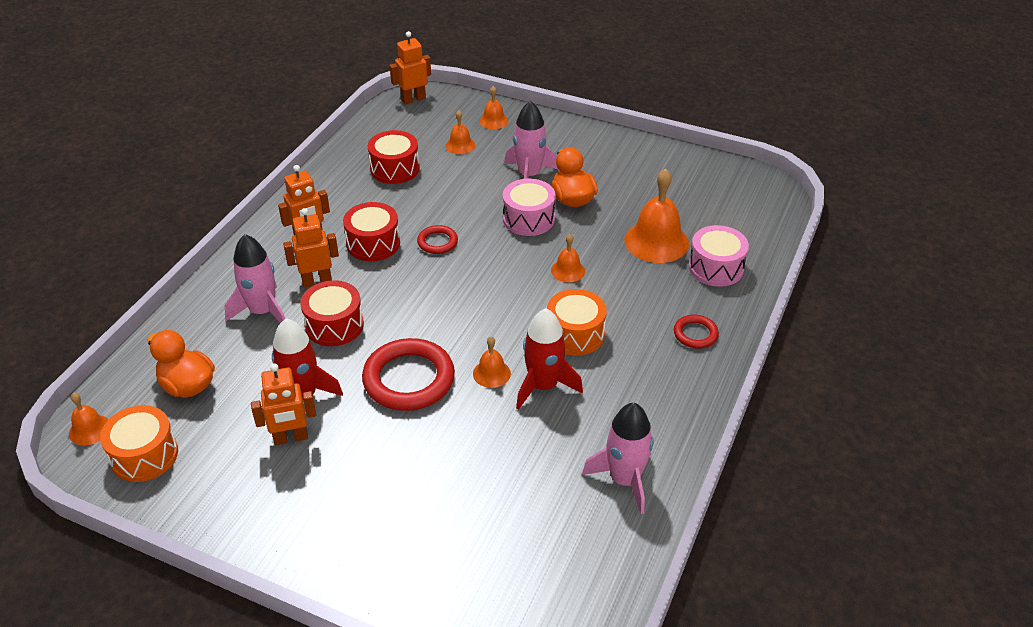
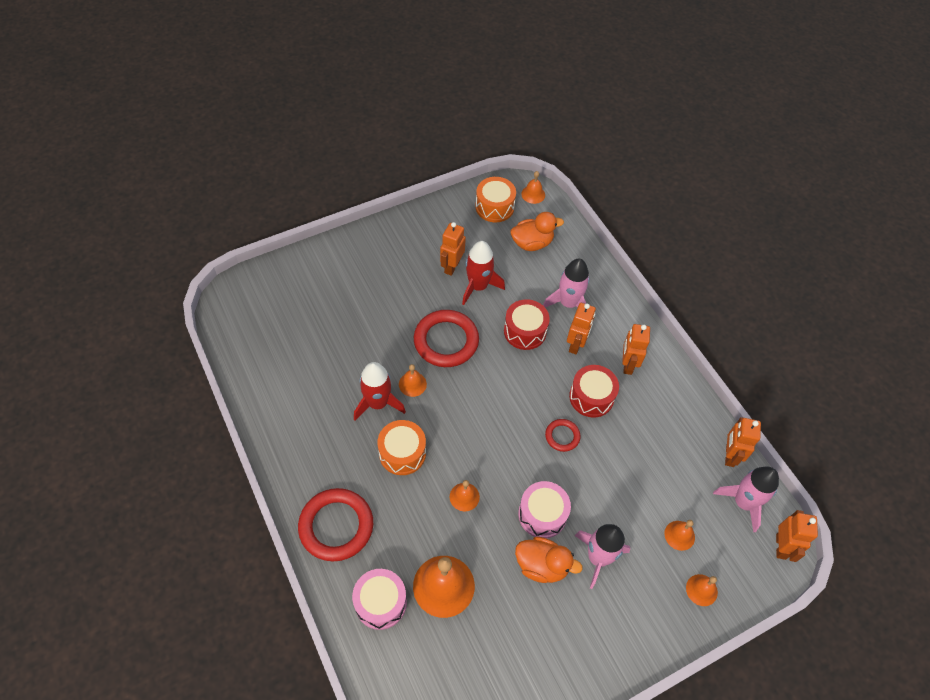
camera: 125 degrees right, 15 degrees up
red drum [368,130,420,184] -> none
pink rocket [582,403,653,514] -> pink rocket moved to [713,467,779,532]
red ring [674,315,719,348] -> red ring [298,488,373,561], size x1.97
none -> orange robot [725,417,761,467]

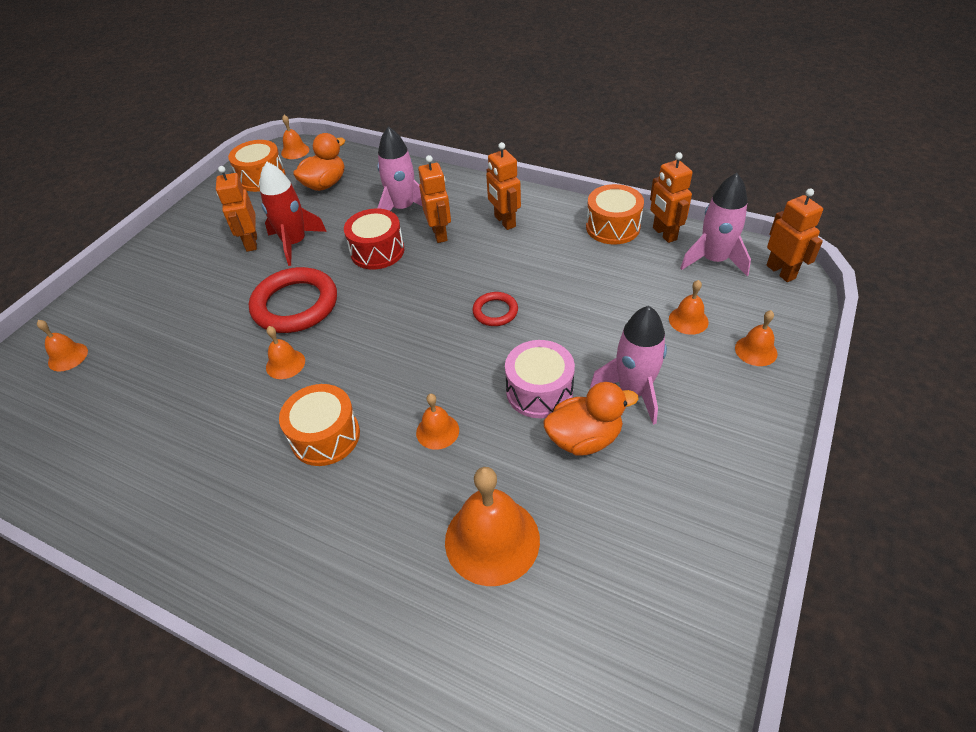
camera: 30 degrees left, 10 degrees down
red ring [298,488,373,561] -> none
pink drum [352,569,407,630] -> none
red rocket [354,362,406,421] -> none
red drum [569,365,619,418] -> none
none -> orange bell [37,320,88,372]
none -> orange drum [586,184,644,245]

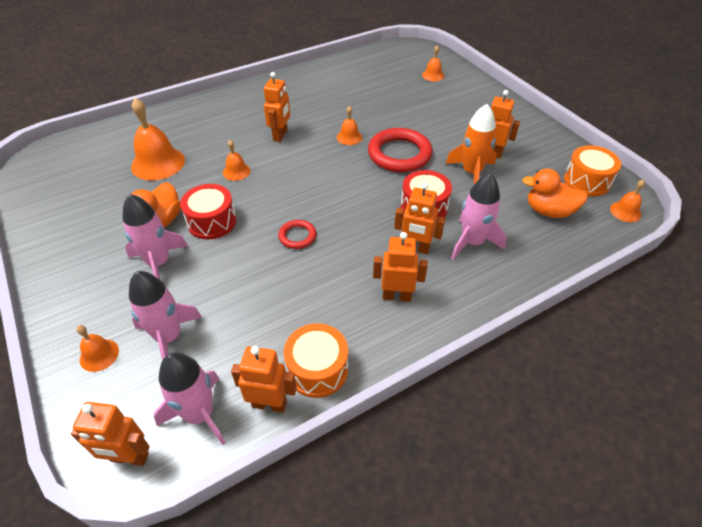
camera: 120 degrees right, 0 degrees up
red rocket [260,162,327,266] -> orange rocket [445,104,496,185]
orange drum [279,384,360,466] -> orange robot [264,72,290,142]
orange duck [293,133,345,191] -> orange duck turned 120 degrees clockwise [522,169,588,218]
pink drum [505,340,575,418] -> red drum [180,184,236,239]
orange bell [669,280,709,335] -> pink rocket [129,271,202,360]

